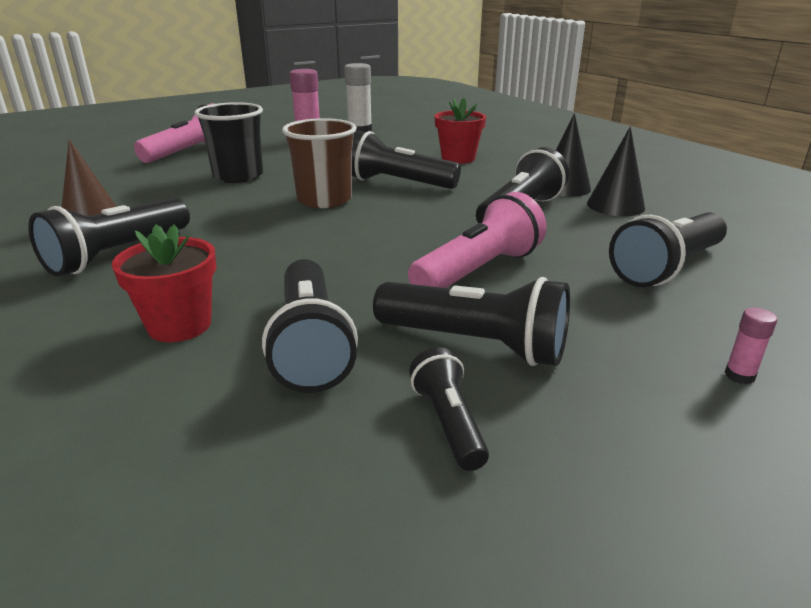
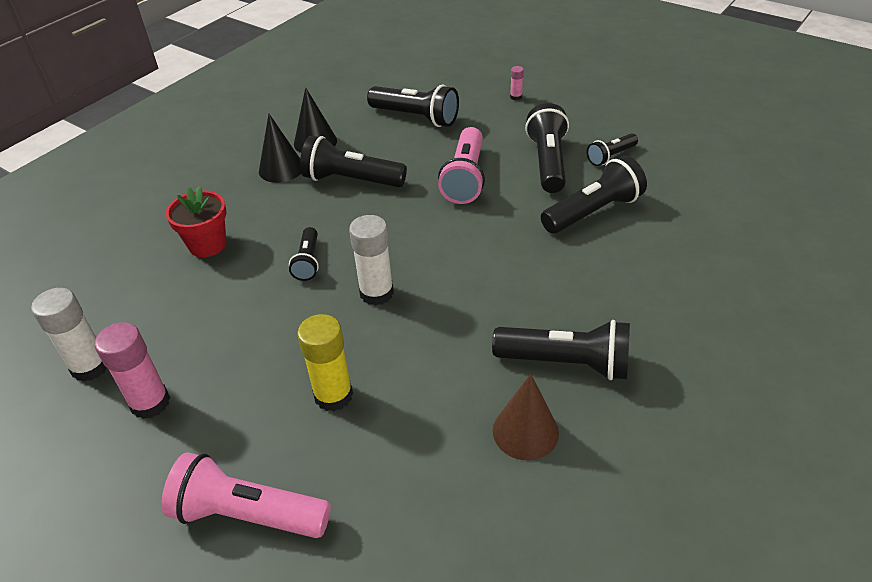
camera: 110 degrees left, 15 degrees up
red flower pot [112,225,216,342] -> none
black cup [194,102,263,183] -> yellow glue stick [297,314,353,411]
brown cup [282,118,357,208] -> white glue stick [349,215,394,306]
black flashlight [352,131,461,189] -> black flashlight [289,227,319,281], size x0.57
pink flashlight [408,192,546,288] -> pink flashlight turned 105 degrees counterclockwise [438,127,485,204]

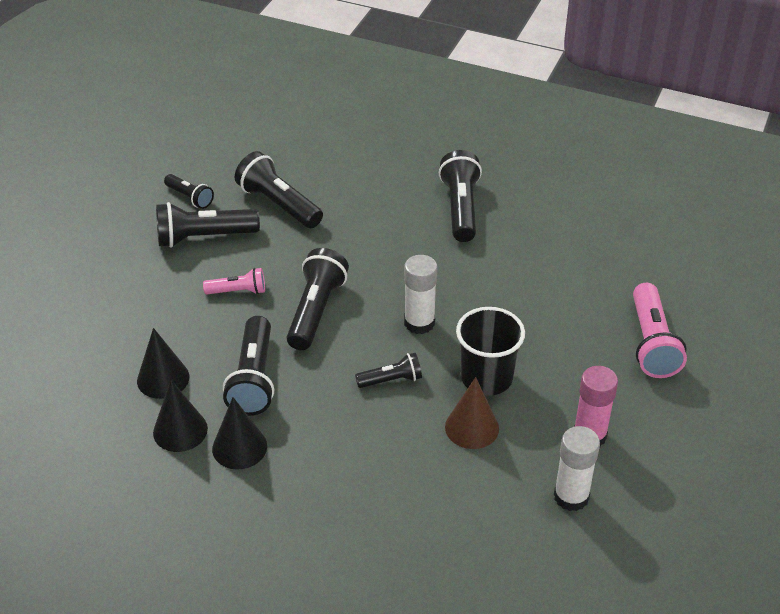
camera: 105 degrees left, 0 degrees up
red flower pot [166,186,226,257] -> none
yellow glue stick [297,314,353,411] -> none
black flashlight [367,84,459,127] -> black flashlight moved to [287,248,349,350]
pink flashlight [438,127,485,204] -> pink flashlight [203,268,265,294], size x0.57
brown cone [493,374,559,461] -> brown cone moved to [445,377,499,449]
pink glue stick [510,66,524,101] -> none
none -> black cone [137,328,189,399]
none -> black cup [456,307,525,396]

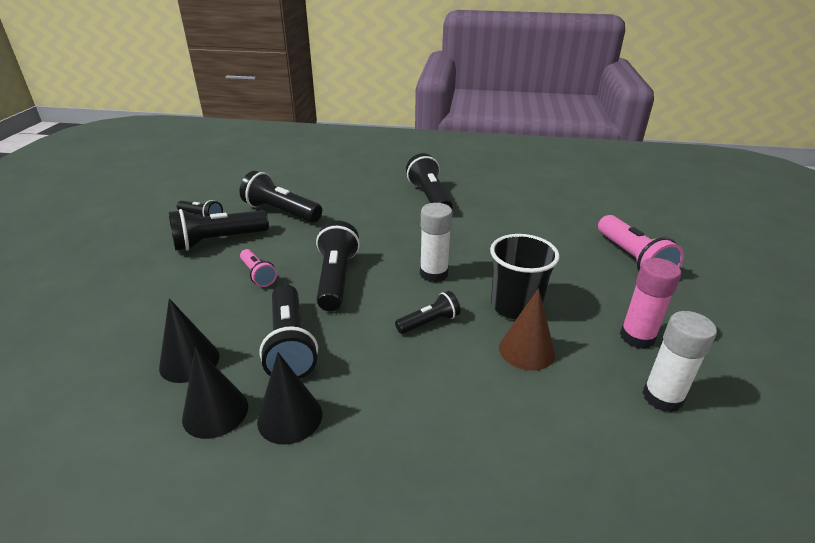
camera: 15 degrees left, 10 degrees down
pink flashlight [203,268,265,294] -> pink flashlight turned 75 degrees clockwise [240,249,277,287]

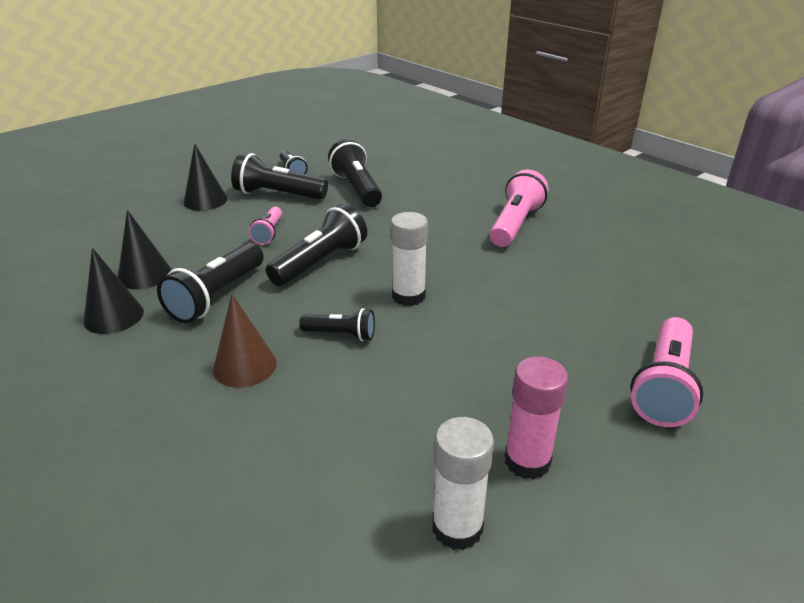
camera: 40 degrees right, 0 degrees up
black cone [257,352,322,445] -> black cone moved to [184,143,227,211]
black flashlight [406,153,453,209] -> pink flashlight [490,169,548,247]
black cup [490,234,560,320] -> none
brown cone [499,288,555,371] -> brown cone moved to [213,294,277,388]

